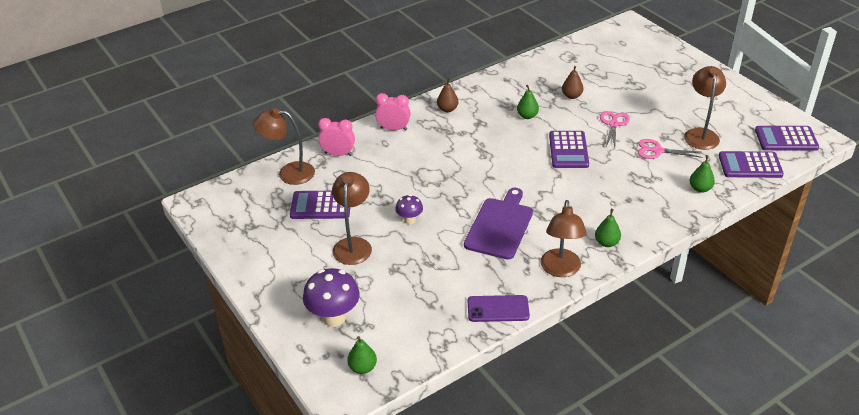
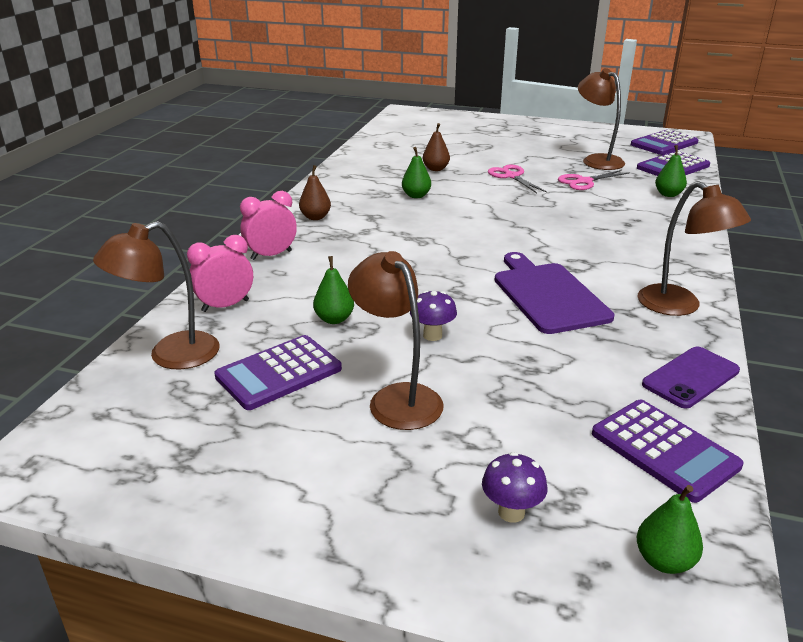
camera: 40 degrees left, 10 degrees down
purple mushroom [303,268,360,327] -> purple mushroom [482,452,547,523], size x0.55
purple calculator [549,131,589,168] -> purple calculator moved to [592,400,744,503]
green pear [595,209,621,247] -> green pear moved to [313,256,354,324]

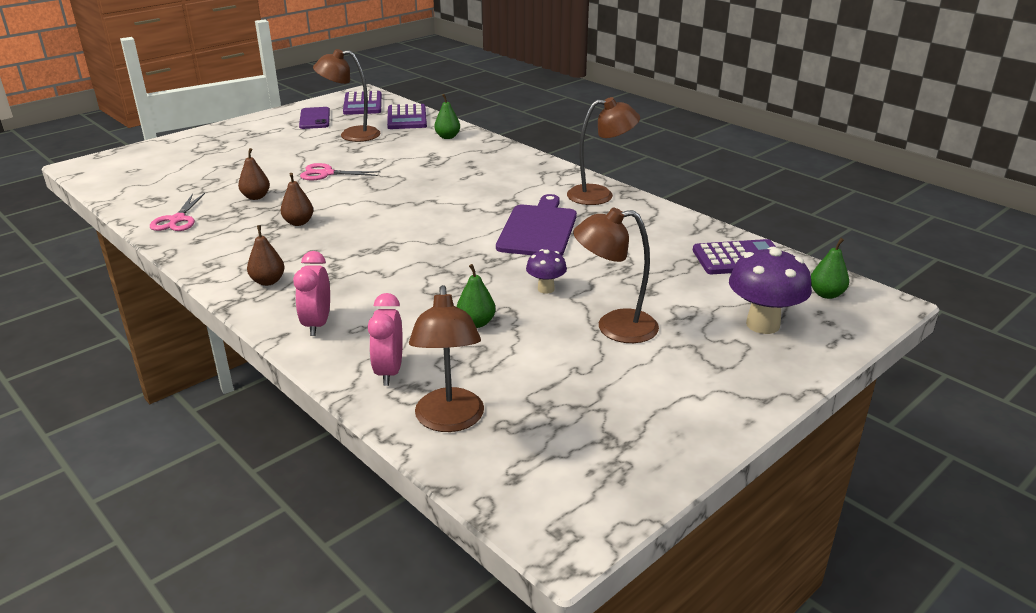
camera: 60 degrees left, 0 degrees up
purple calculator [214,335,342,410] -> none
green pear [402,147,431,198] -> brown pear [280,173,313,226]
purple mushroom [482,452,547,523] -> purple mushroom [729,247,812,334], size x1.81
purple cutting board [495,252,614,334] -> purple cutting board turned 90 degrees clockwise [496,194,577,255]
pink scissors [558,170,629,190] -> pink scissors moved to [150,193,205,231]
purple phone [642,347,740,409] -> purple phone moved to [299,107,330,129]

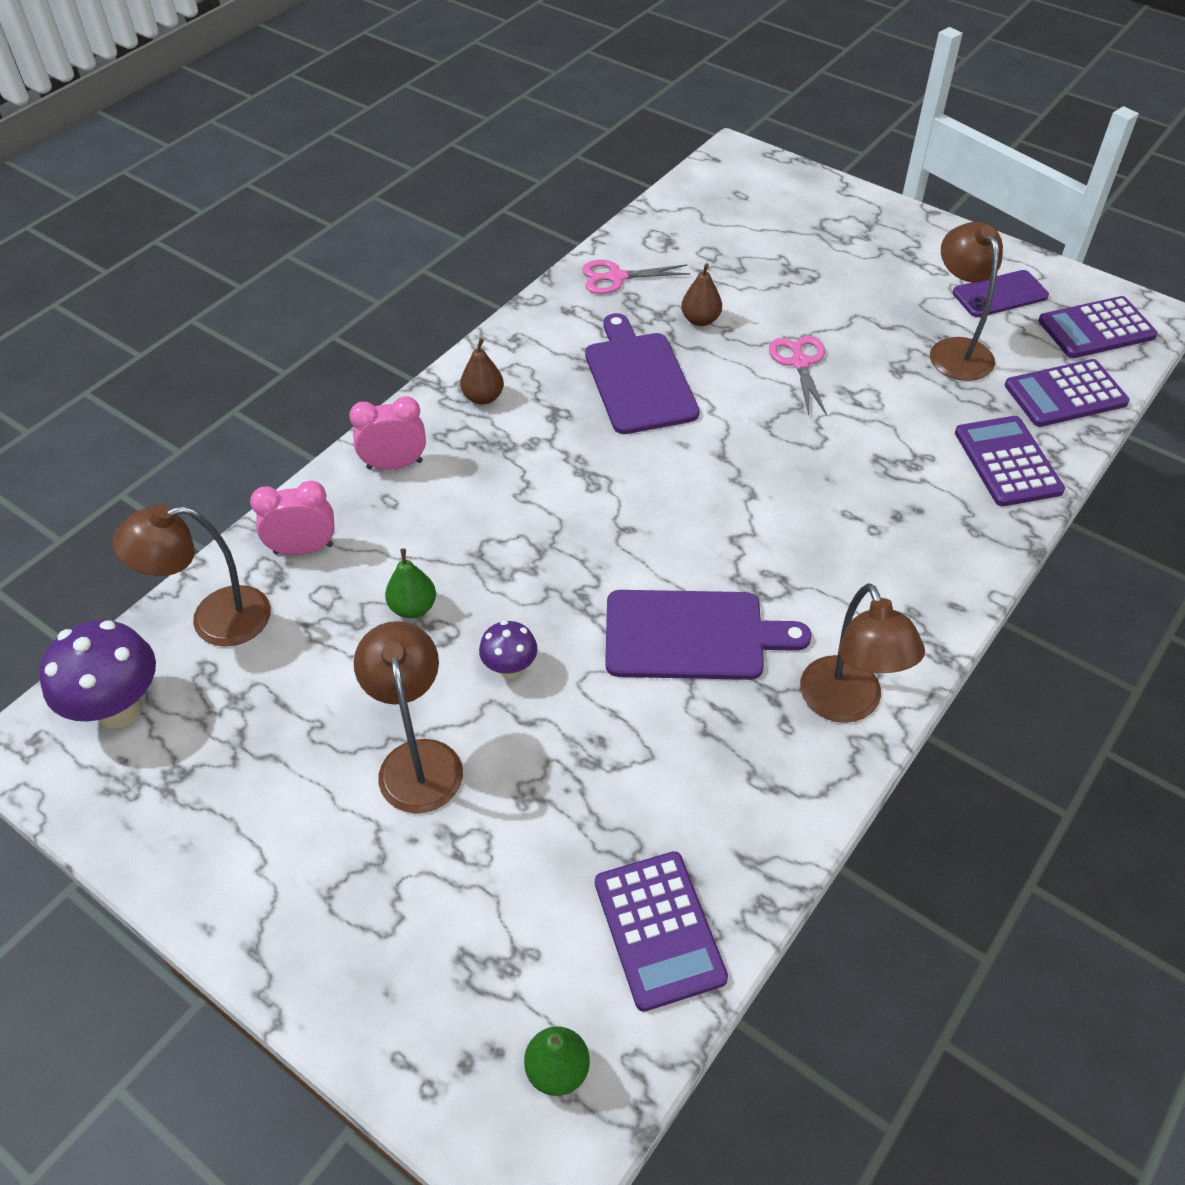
camera: 80 degrees right, 20 degrees up
brown pear [280,173,313,226] -> purple cutting board [585,313,700,434]
green pear [434,94,460,139] -> purple calculator [955,416,1065,506]
purple mushroom [729,247,812,334] -> purple mushroom moved to [39,620,156,729]

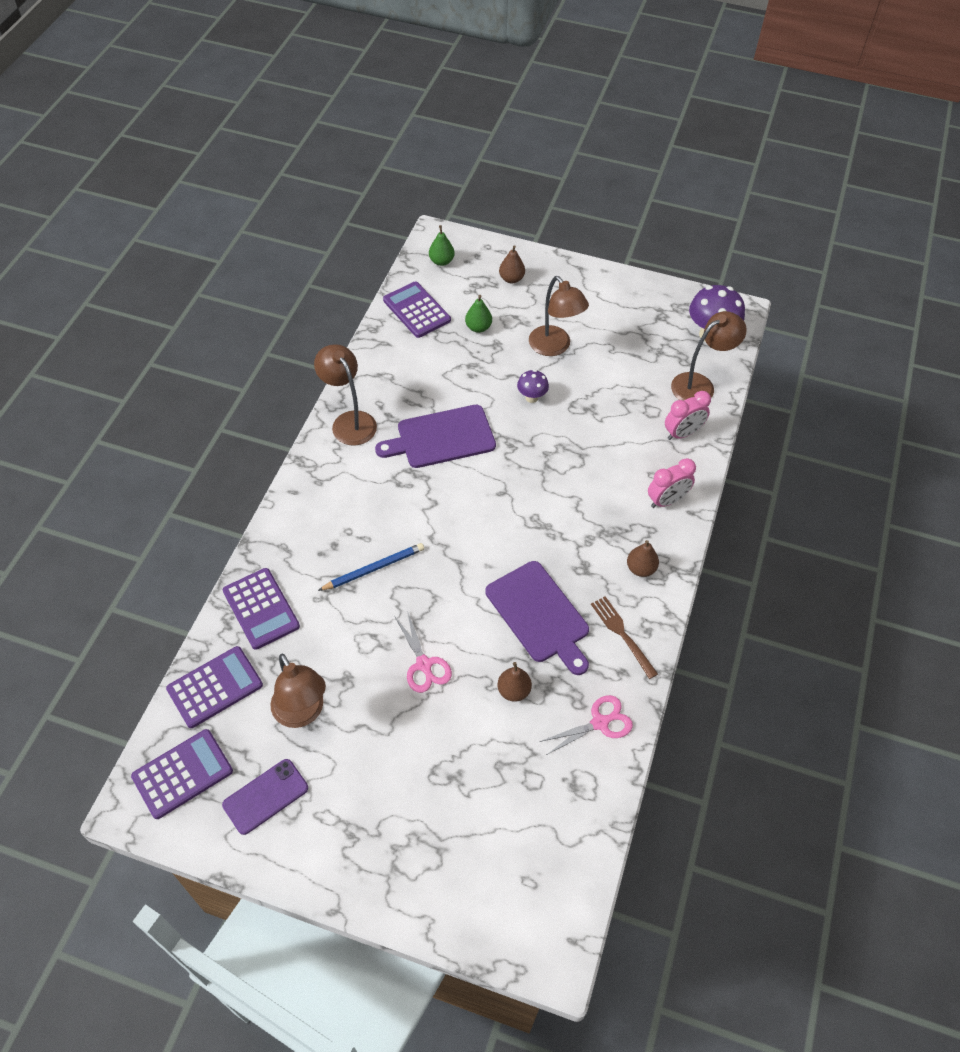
camera: 160 degrees right, 5 degrees up
green pear [385,548,436,618] -> green pear moved to [465,295,492,333]
none -> blue pencil [318,543,424,591]
none -> brown pear [499,245,525,283]
none -> brown fork [591,596,658,679]

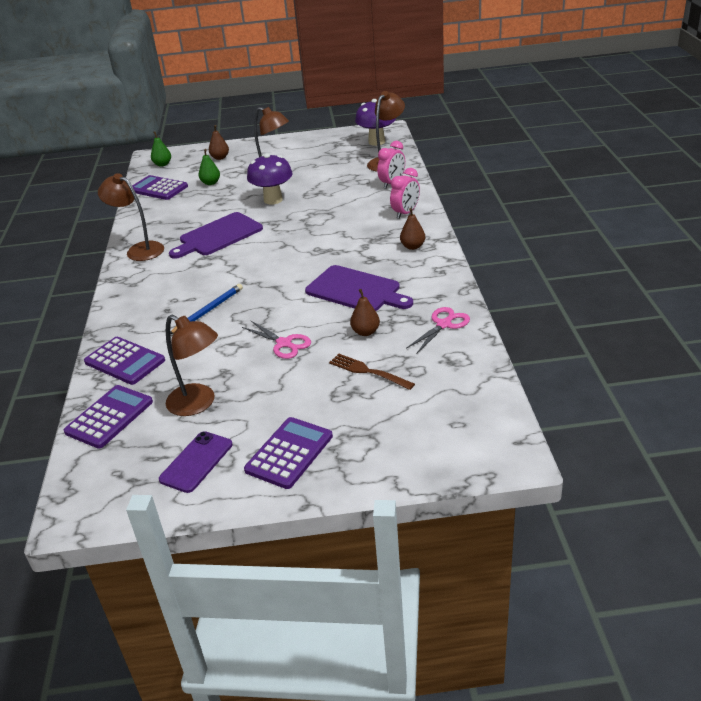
camera: 20 degrees left, 20 degrees down
purple calculator [131,729,233,819] -> purple calculator moved to [244,417,333,489]
purple mushroom [517,370,549,403] -> purple mushroom [247,153,293,205], size x1.81
brown fork [591,596,658,679] -> brown fork moved to [329,354,415,390]

